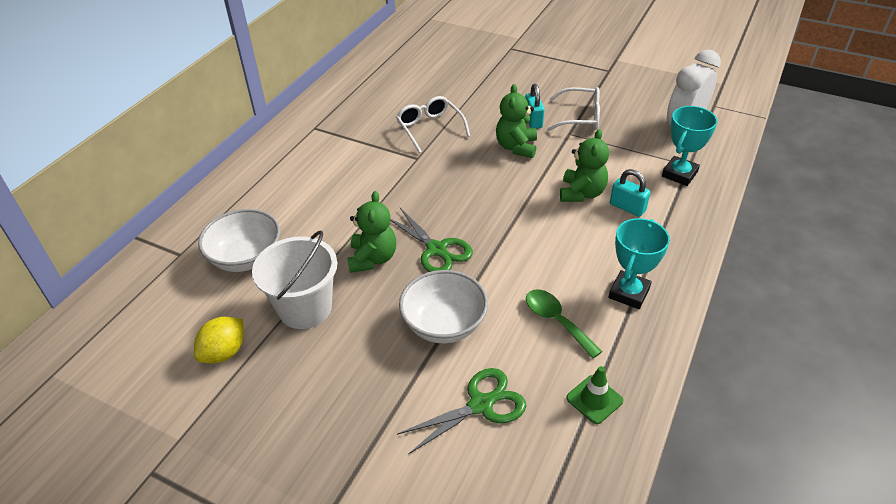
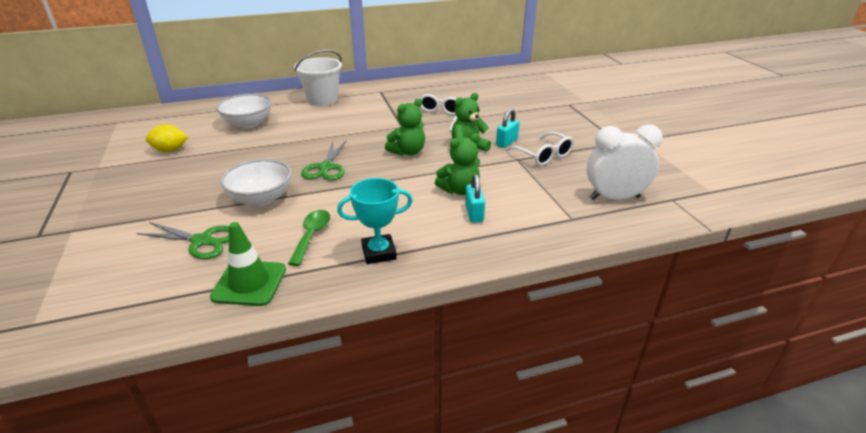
camera: 45 degrees right, 10 degrees down
white bucket [252,231,337,329] -> white bucket moved to [294,50,342,106]
green teddy bear [347,191,396,273] -> green teddy bear moved to [385,98,425,156]
green traffic cone [566,366,623,424] -> green traffic cone [210,222,286,306], size x1.58
turquoise trophy [662,106,717,186] -> none

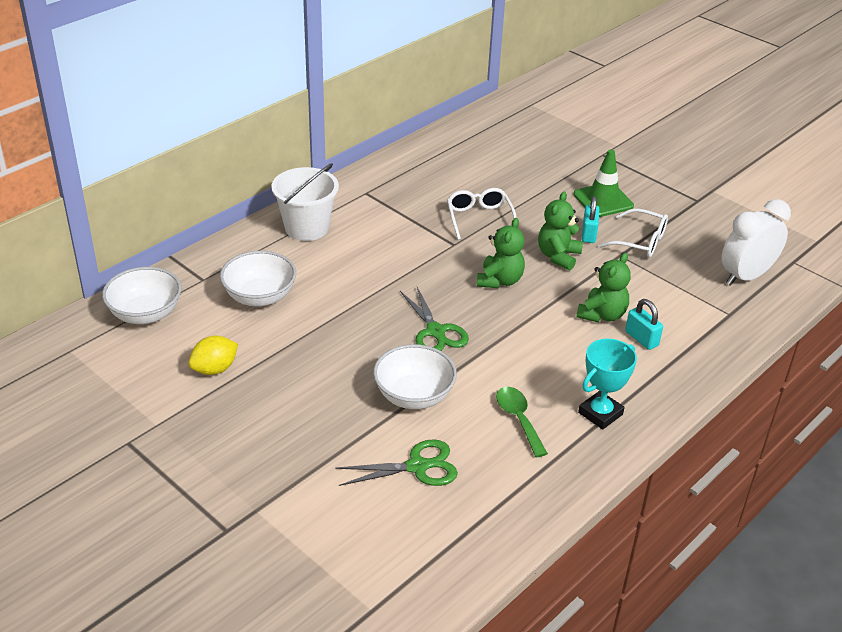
camera: 30 degrees left, 5 degrees up
green traffic cone [210,222,286,306] -> green traffic cone moved to [574,150,634,217]
none -> white bowl [102,267,182,324]

